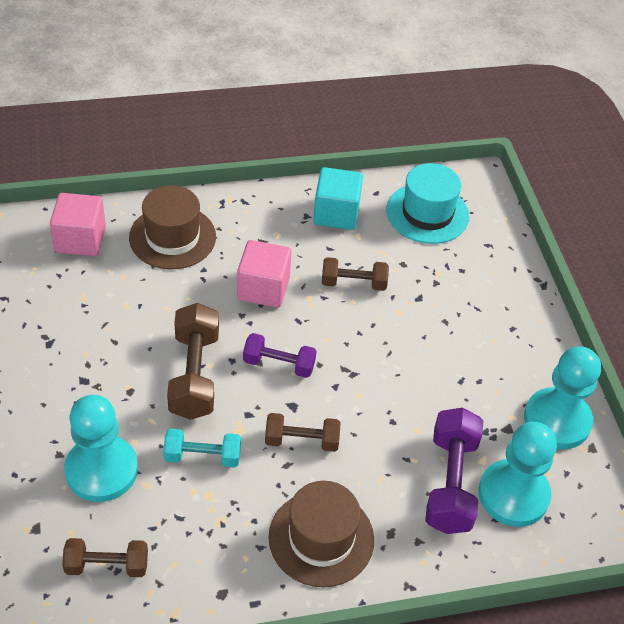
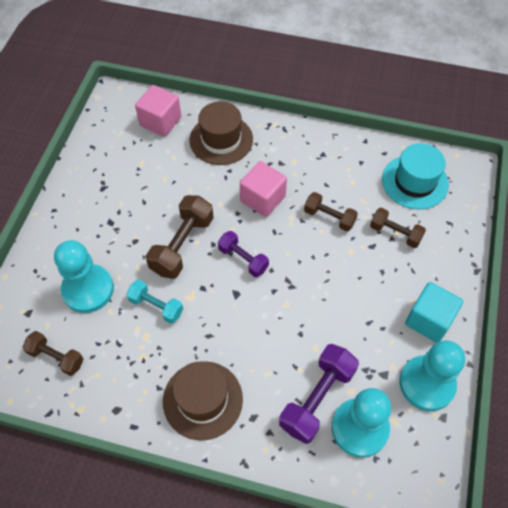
camera: 30 degrees right, 10 degrees up
brown dumbbell [265,413,340,452] -> brown dumbbell moved to [370,208,426,248]
turquoise cube [313,167,363,230] -> turquoise cube moved to [405,282,463,343]

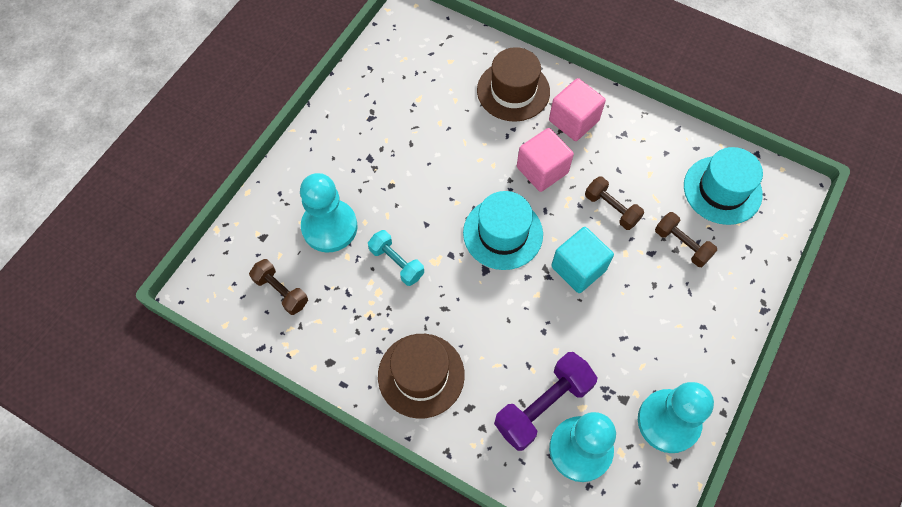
camera: 15 degrees right, 5 degrees up
pink cube [135,85,181,137] -> pink cube moved to [549,78,606,141]
brown dumbbell [146,195,214,279] -> none
purple dumbbell [218,231,269,277] -> turquoise hat [463,191,543,270]
turquoise cube [405,282,463,343] -> turquoise cube moved to [551,227,614,293]

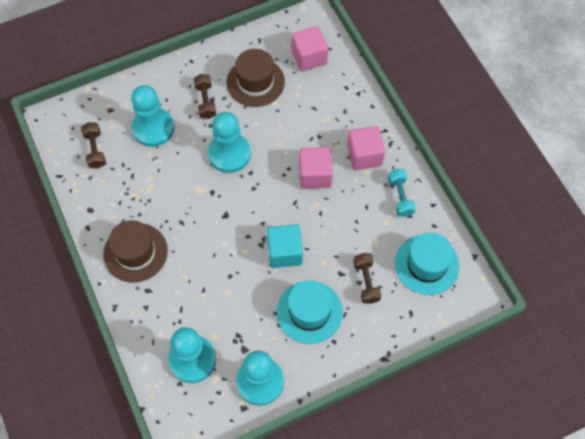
camera: 35 degrees right, 0 degrees up
turquoise dumbbell [368,230,424,286] -> turquoise dumbbell moved to [388,169,416,217]
turquoise hat [463,191,543,270] -> turquoise hat moved to [277,280,343,344]
brown hat [477,47,550,122] -> brown hat moved to [226,49,285,107]
purple dumbbell [494,352,598,451] -> none
brown dumbbell [585,177,644,230] -> brown dumbbell moved to [194,74,216,119]
none -> turquoise pawn [208,112,251,173]
none -> pink cube [291,26,328,71]

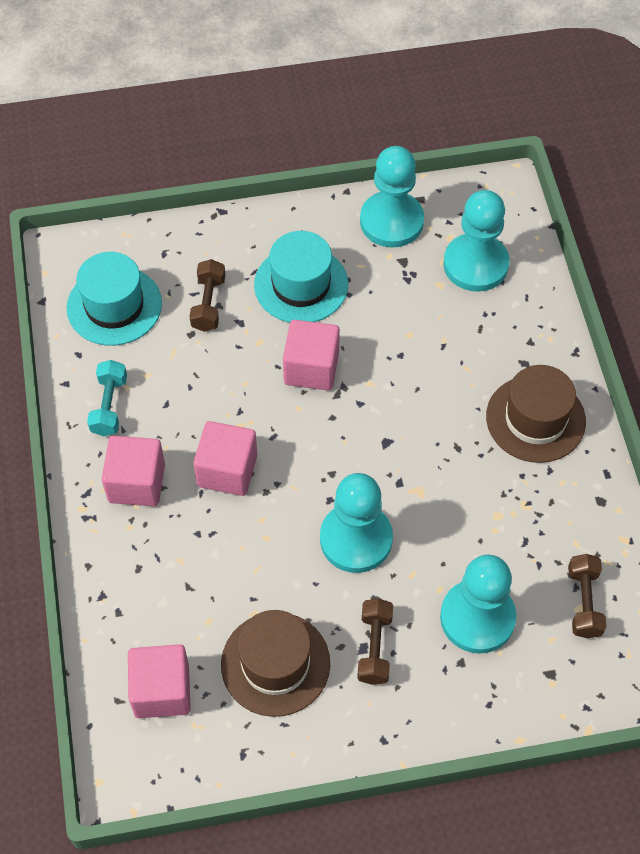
camera: 165 degrees left, 5 degrees down
turquoise cube [267,224,303,268] -> pink cube [283,320,340,390]

